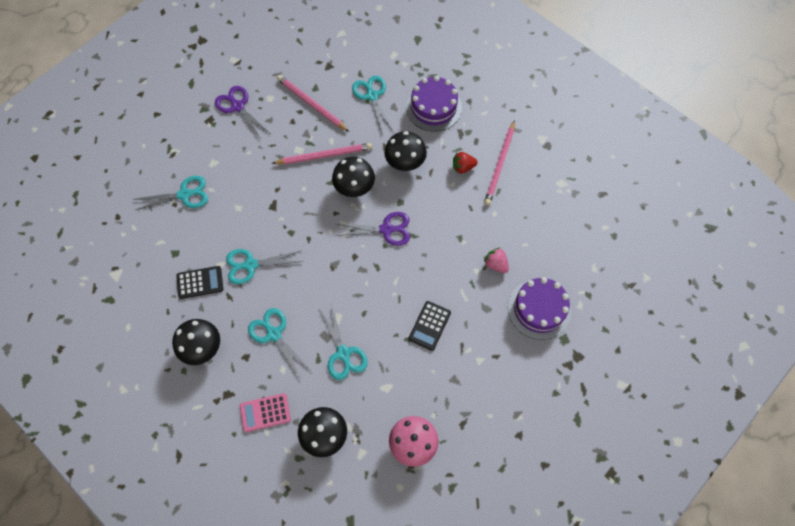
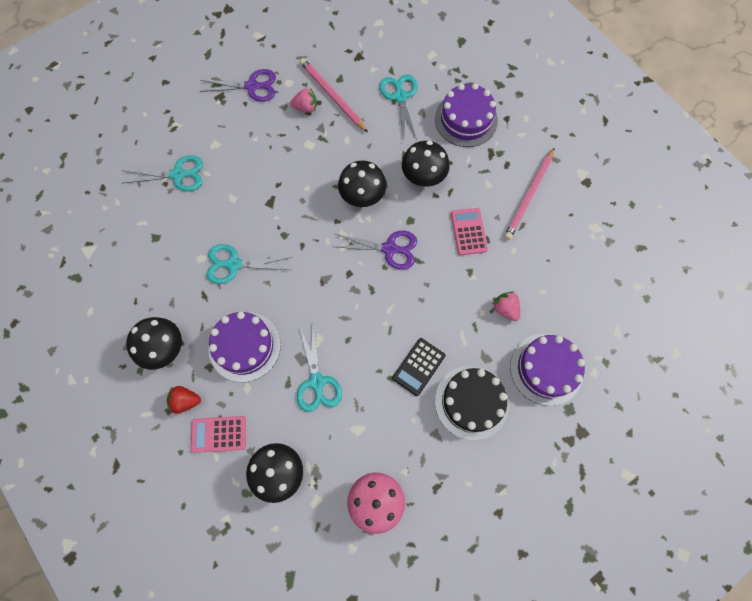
camera: 10 degrees right, 5 degrees up
black calculator [176,266,223,299] -> none
purple scissors [215,86,269,138] -> purple scissors turned 120 degrees clockwise [199,69,276,102]
turquoise scissors [248,308,310,379] -> purple cake [208,312,281,382]
pink pencil [272,143,372,164] -> none
red strawberry [453,152,478,174] -> red strawberry moved to [167,386,201,414]
none -> pink strawberry [290,88,317,113]
none -> black cake [435,366,509,440]
none -> pink calculator [451,208,488,255]

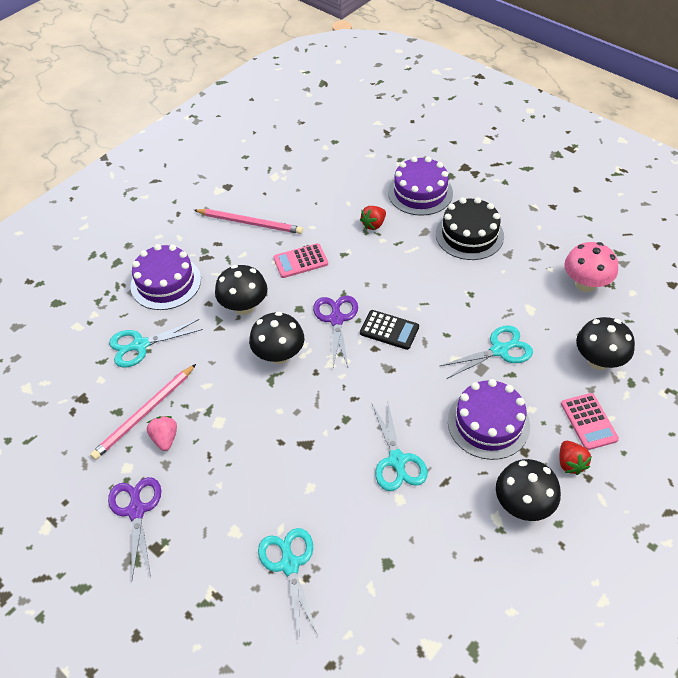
camera: 100 degrees left, 20 degrees down
black calculator [392,338,445,396] -> black calculator moved to [360,310,419,350]
pink strawberry [492,291,520,321] -> red strawberry [360,206,386,230]

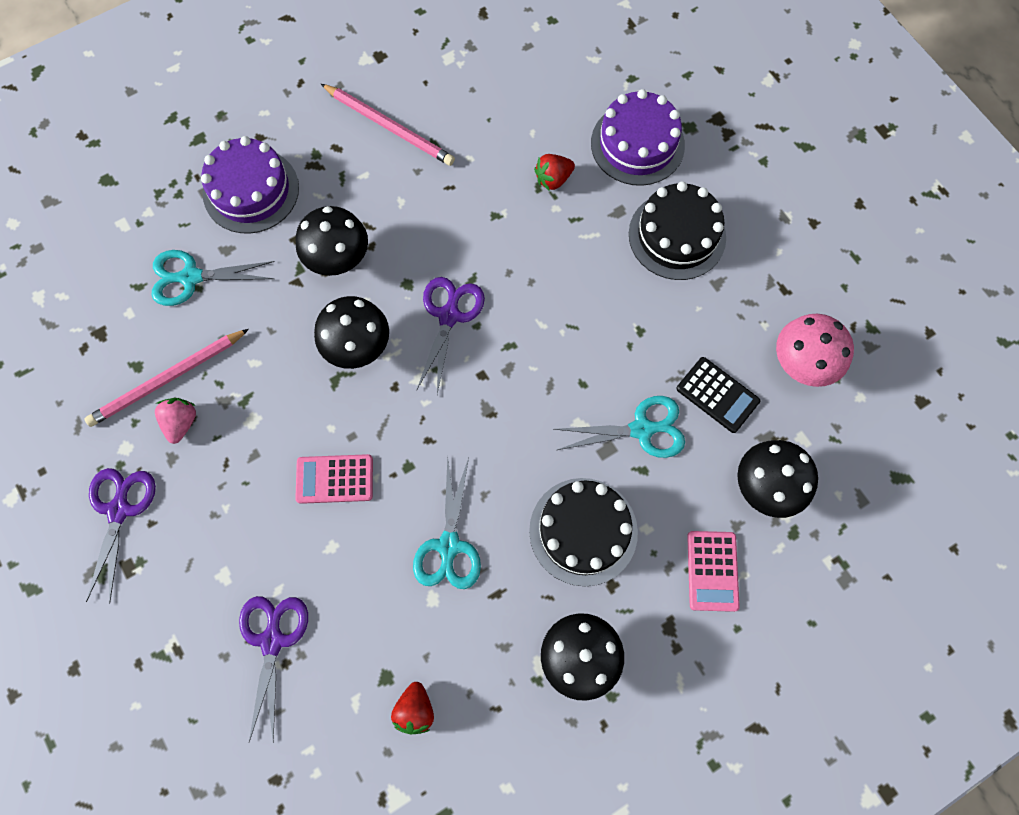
camera: 15 degrees right, 20 degrees up
turquoise scissors [258,528,318,643] -> purple scissors [239,596,308,743]
pink calculator [273,243,328,278] -> pink calculator moved to [295,454,373,504]
black calculator [360,310,419,350] -> black calculator moved to [676,357,760,433]
purple cake [448,379,530,460] -> black cake [529,478,638,586]
red strawberry [559,441,592,475] -> red strawberry moved to [391,682,434,734]

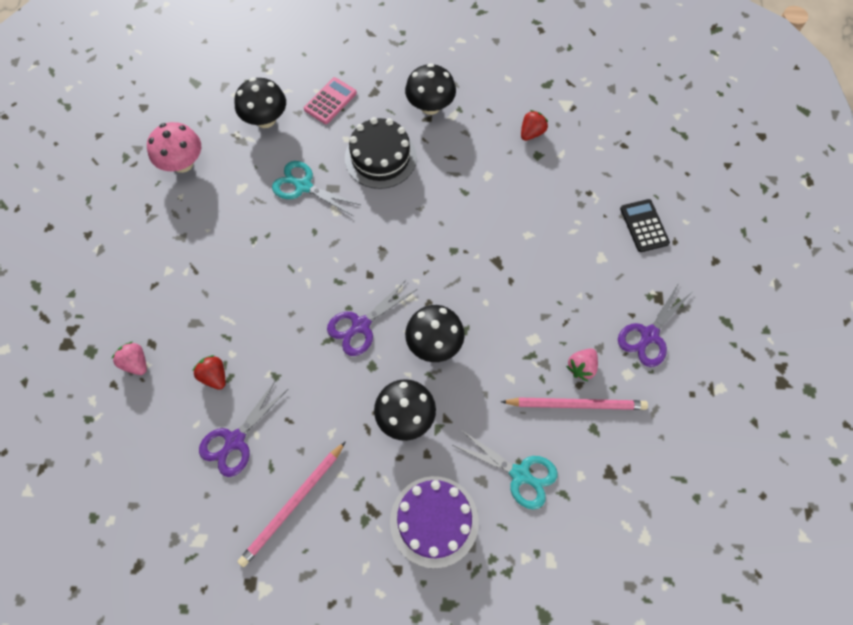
camera: 145 degrees left, 5 degrees down
purple scissors [239,596,308,743] -> purple scissors moved to [199,380,288,477]
pink calculator [295,454,373,504] -> none
pink pencil [321,84,455,166] -> pink pencil turned 120 degrees counterclockwise [238,441,346,567]
turquoise scissors [413,456,481,589] -> none
red strawberry [534,154,575,191] -> red strawberry turned 135 degrees counterclockwise [192,355,225,390]
purple cake [591,89,685,186] -> pink strawberry [111,342,147,375]
black cake [629,181,726,280] -> none
black calculator [676,357,760,433] -> black calculator moved to [620,199,670,252]

